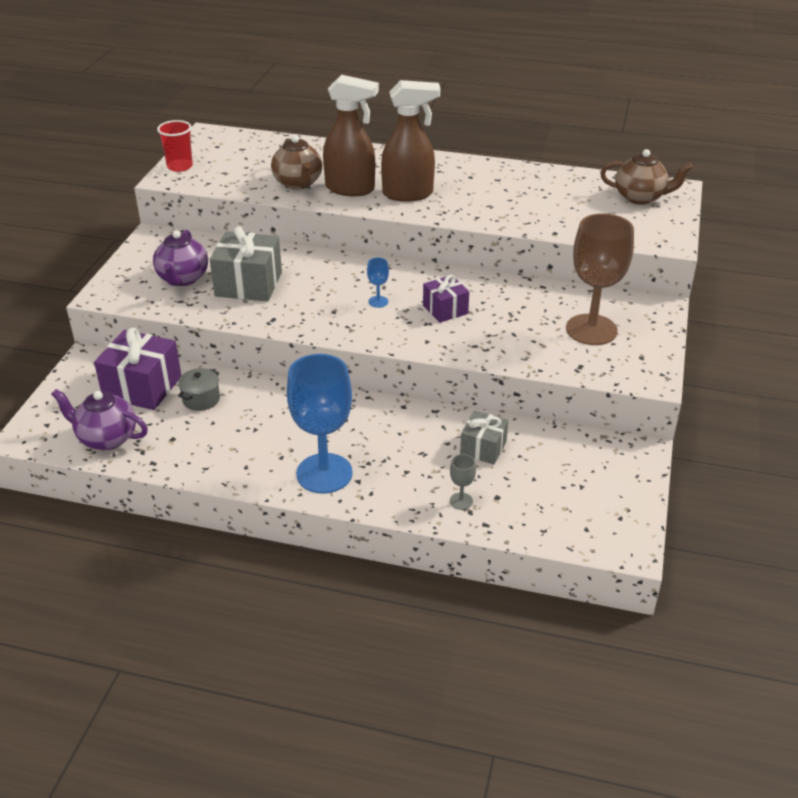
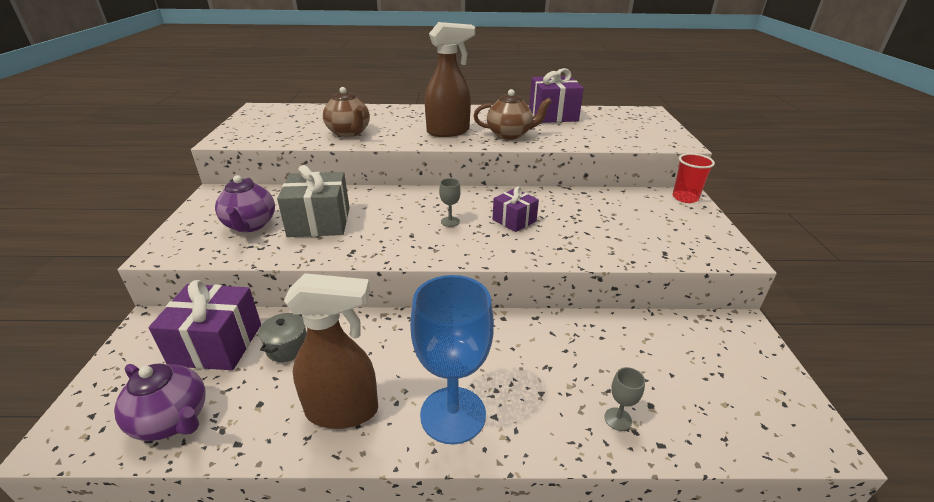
camera: 15 degrees left, 5 degrees down
purple teapot [51,389,148,450] -> purple teapot turned 150 degrees counterclockwise [114,363,205,441]
red cup [157,120,193,172] -> red cup moved to [672,153,715,203]
brown spray bottle [323,75,379,196] -> brown spray bottle moved to [284,273,378,429]
blue goblet [367,257,389,308] -> grey goblet [439,178,461,227]
grey gift [460,411,508,465] -> none
brown goblet [566,213,634,345] -> none
brown teapot [601,149,693,205] -> brown teapot moved to [474,89,552,140]
none -> purple gift [529,68,584,123]

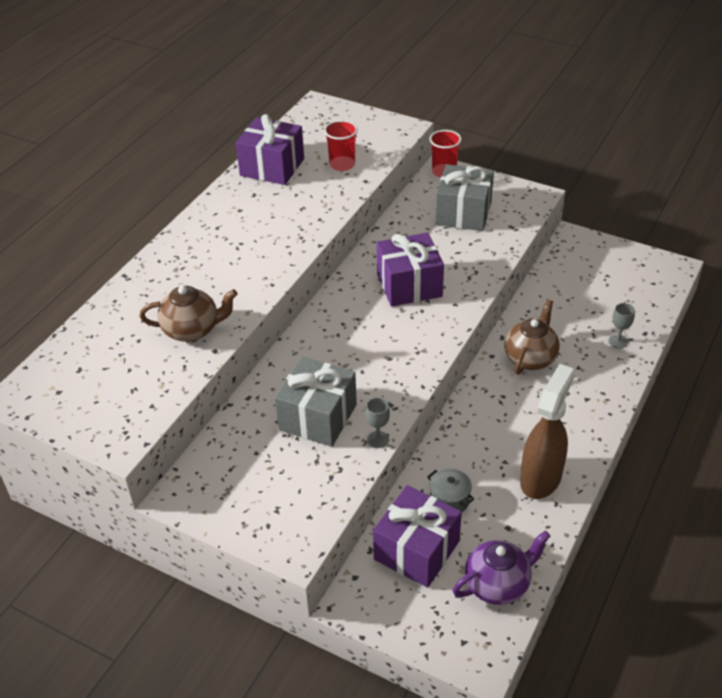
camera: 60 degrees left, 10 degrees up
purple teapot [215,175,275,232] -> none
blue goblet [410,275,494,444] -> none
brown spray bottle [425,22,475,137] -> none
grey goblet [439,178,461,227] -> grey goblet moved to [365,398,390,448]
brown teapot [474,89,552,140] -> brown teapot moved to [504,300,559,375]
purple gift [493,187,539,232] -> purple gift [377,232,444,307], size x1.67
none -> red cup [324,120,358,171]
none -> grey gift [435,164,494,231]

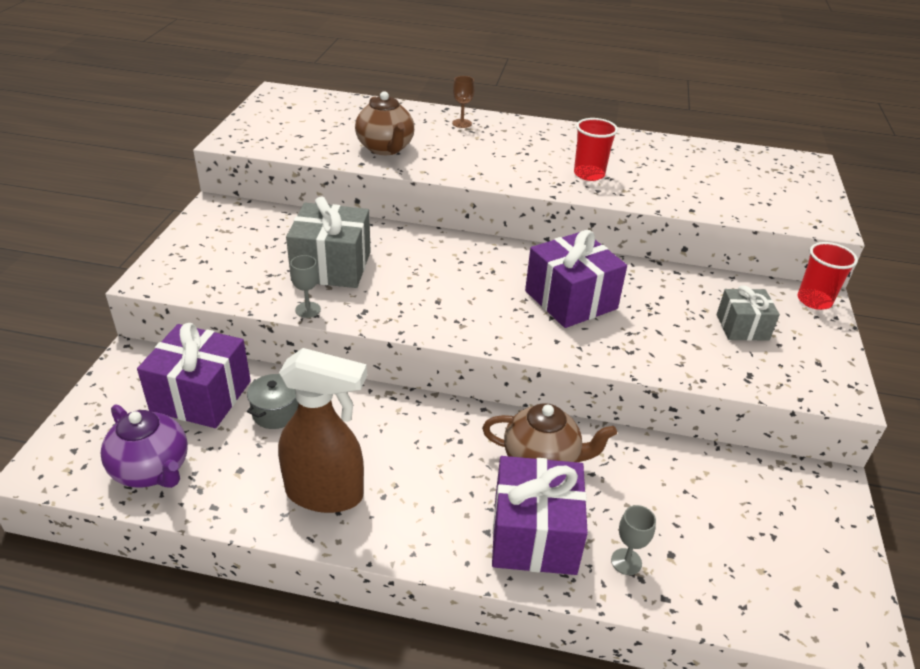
camera: 70 degrees right, 5 degrees down
purple gift [236,114,304,185] -> purple gift moved to [492,456,588,575]
red cup [324,120,358,171] -> red cup moved to [574,118,618,181]
grey gift [435,164,494,231] -> grey gift [717,285,780,341], size x0.60
none -> brown goblet [452,76,475,128]

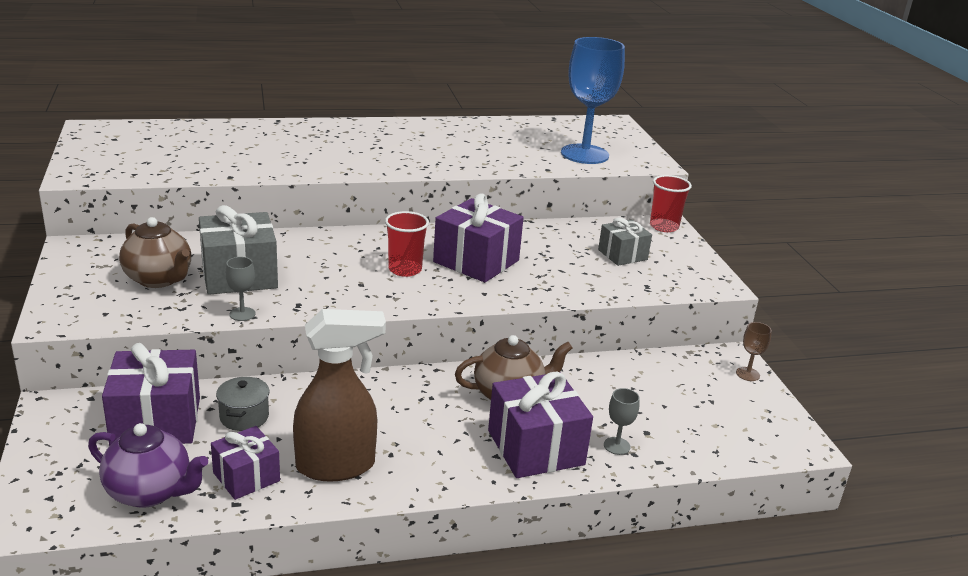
camera: 25 degrees left, 10 degrees down
brown teapot [355,91,414,155] -> brown teapot moved to [119,217,191,288]
brown goblet [452,76,475,128] -> brown goblet moved to [736,322,772,381]
red cup [574,118,618,181] -> red cup moved to [385,211,429,277]
none -> purple gift [211,426,280,500]
none -> blue goblet [561,37,625,164]

